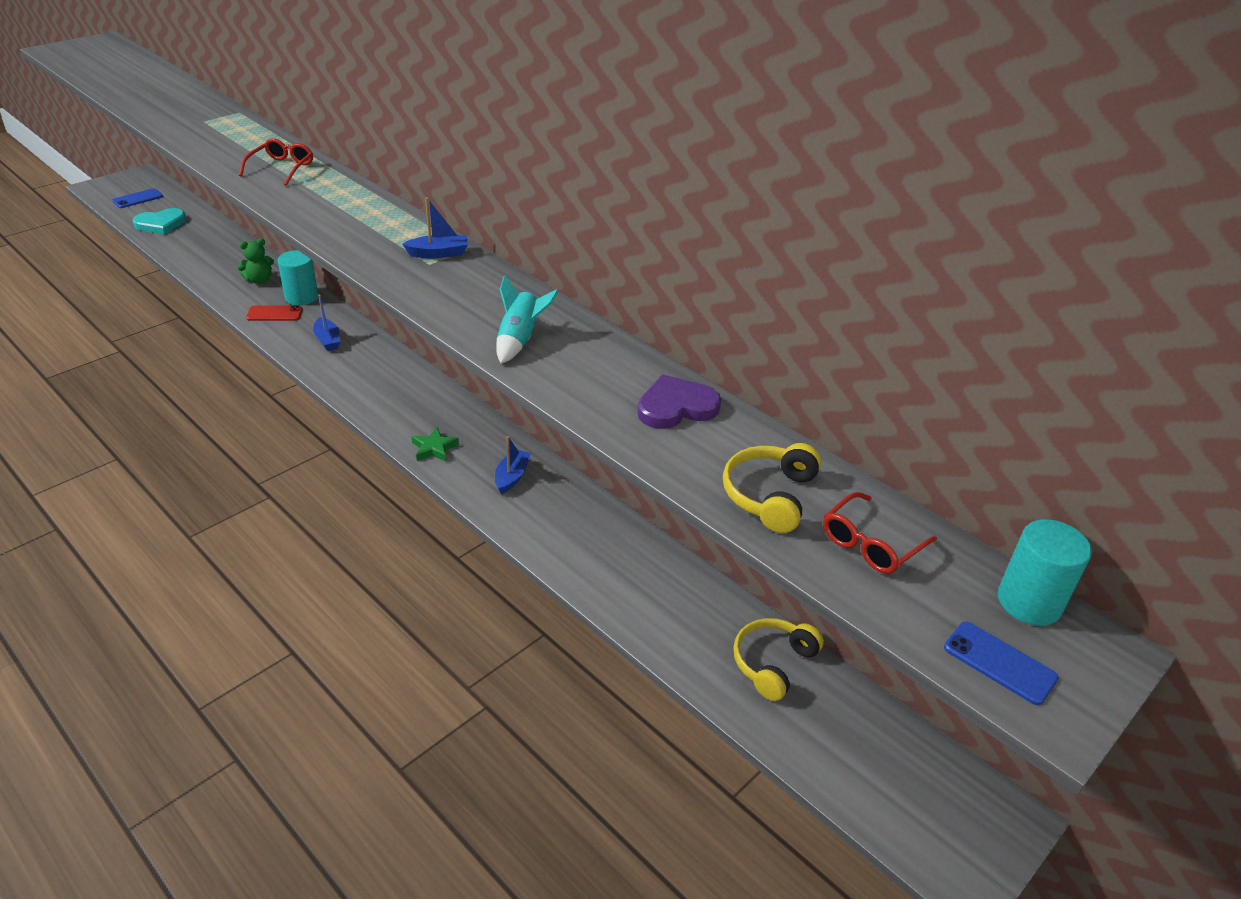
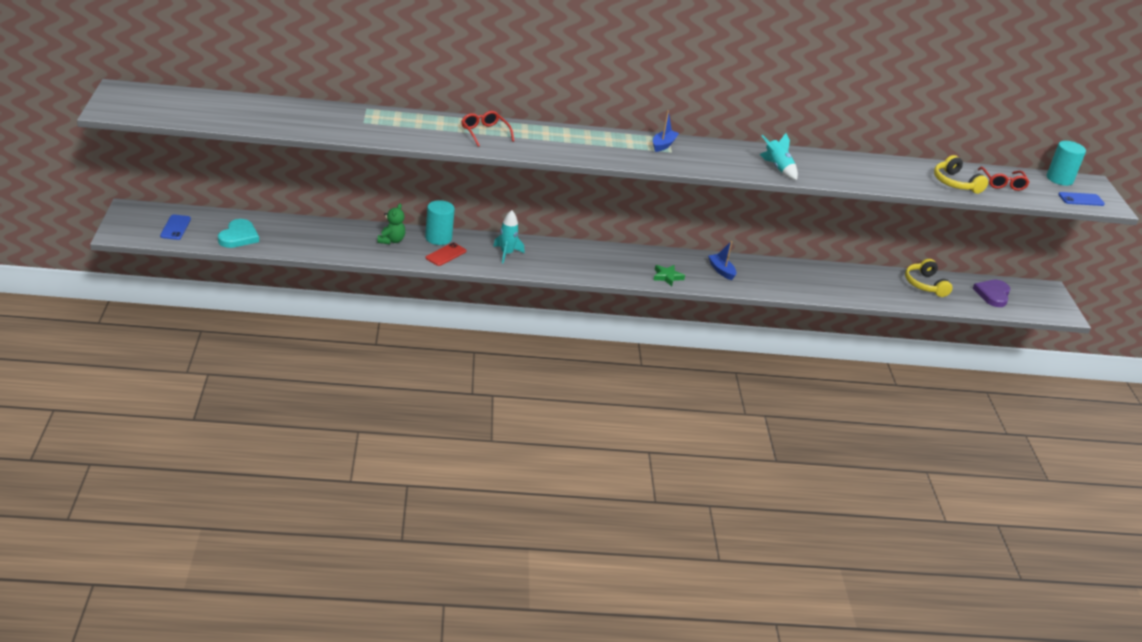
camera: 50 degrees left, 5 degrees down
blue boat [313,295,340,351] -> turquoise rocket [493,210,524,263]
purple heart [637,375,721,429] -> purple heart moved to [973,280,1011,307]

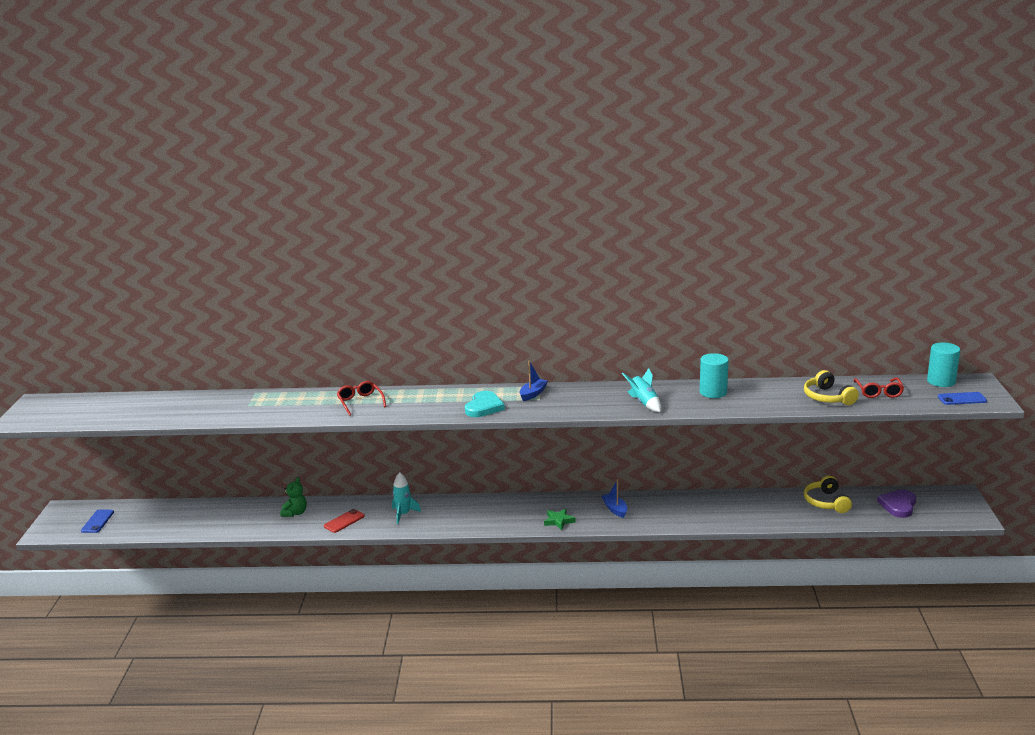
camera: 10 degrees right, 10 degrees down
turquoise heart [218,219,259,248] -> turquoise heart moved to [465,391,505,417]
turquoise cylinder [425,200,455,245] -> turquoise cylinder moved to [700,353,729,398]

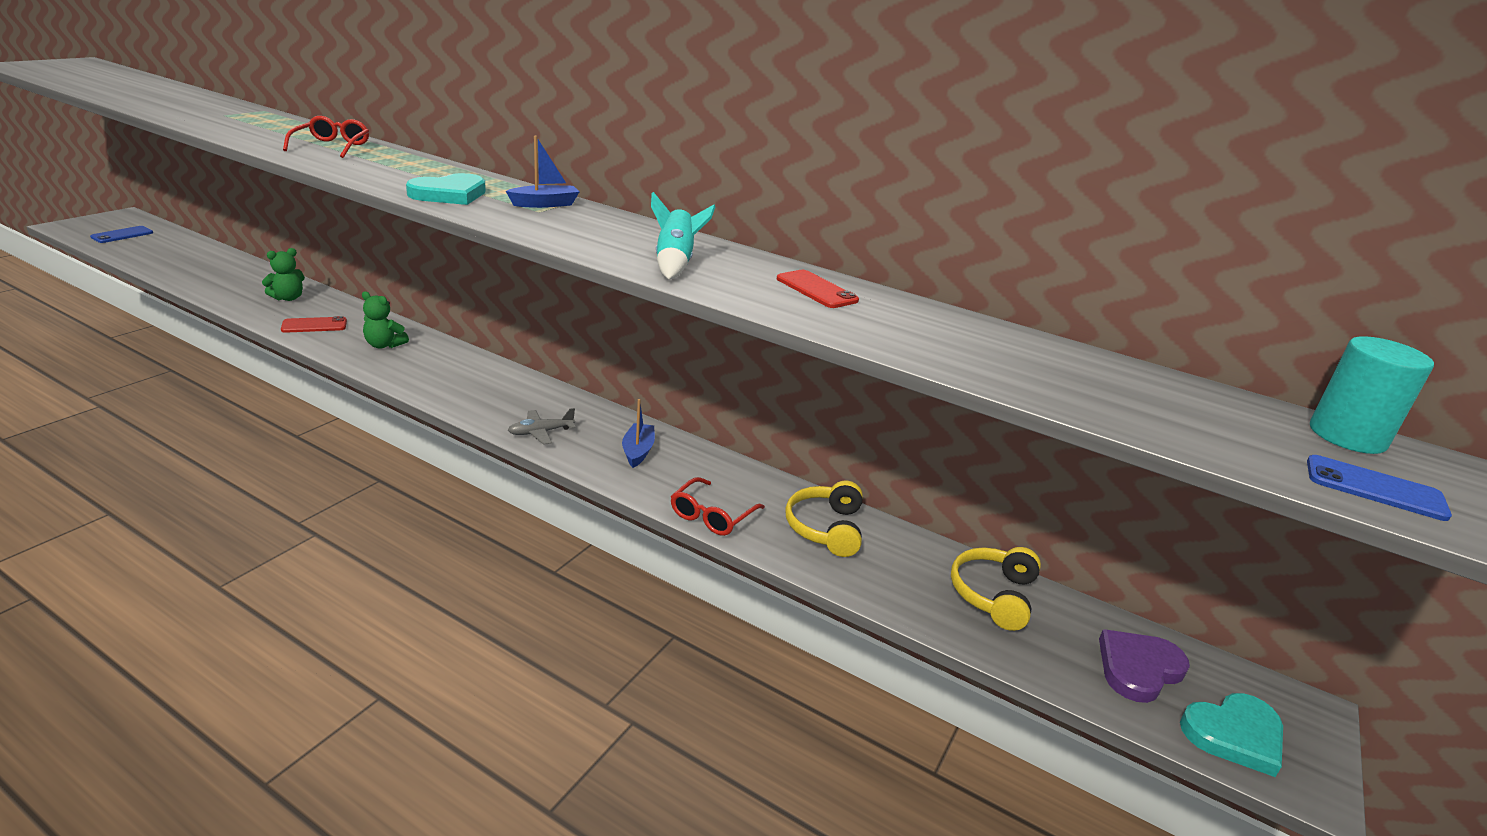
camera: 25 degrees right, 5 degrees up
turquoise rocket [392,472,421,524] -> green teddy bear [362,291,409,349]
green star [544,508,576,530] -> grey plane [508,408,576,445]
turquoise cylinder [700,353,729,398] -> red phone [777,270,859,308]
yellow headphones [804,370,859,405] -> yellow headphones moved to [785,480,863,557]
red glasses [853,378,904,398] -> red glasses moved to [671,477,765,536]
none -> turquoise heart [1180,693,1283,777]

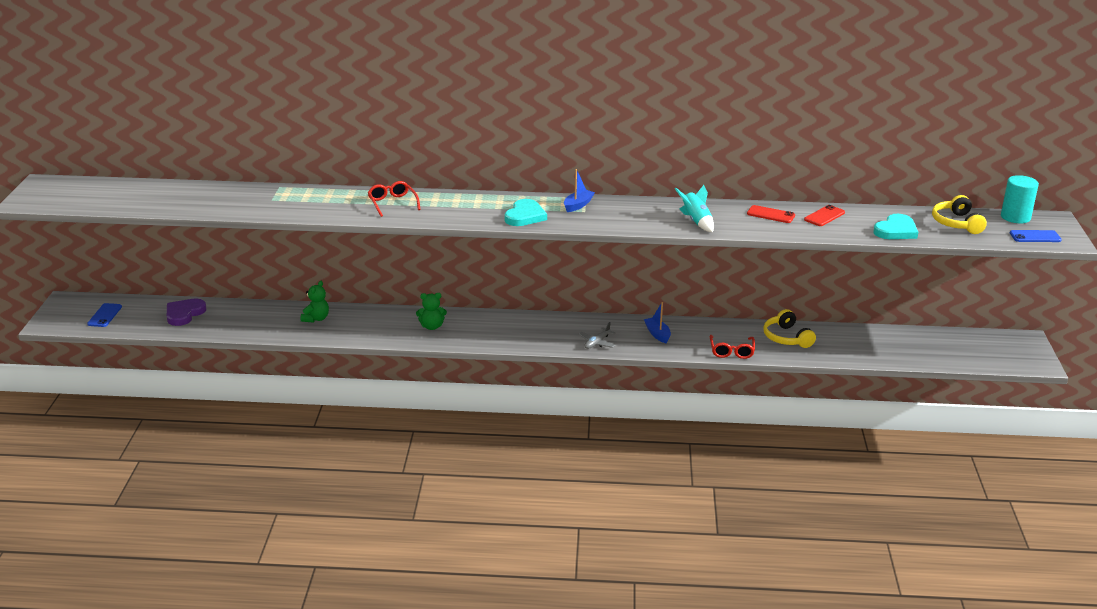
camera: 25 degrees left, 0 degrees up
red phone [281,316,347,333] -> red phone moved to [804,205,845,226]
yellow headphones [951,547,1041,631] -> yellow headphones moved to [932,195,987,234]
purple heart [1099,629,1190,703] -> purple heart moved to [167,298,207,326]
turquoise heart [1180,693,1283,777] -> turquoise heart moved to [873,214,918,239]

